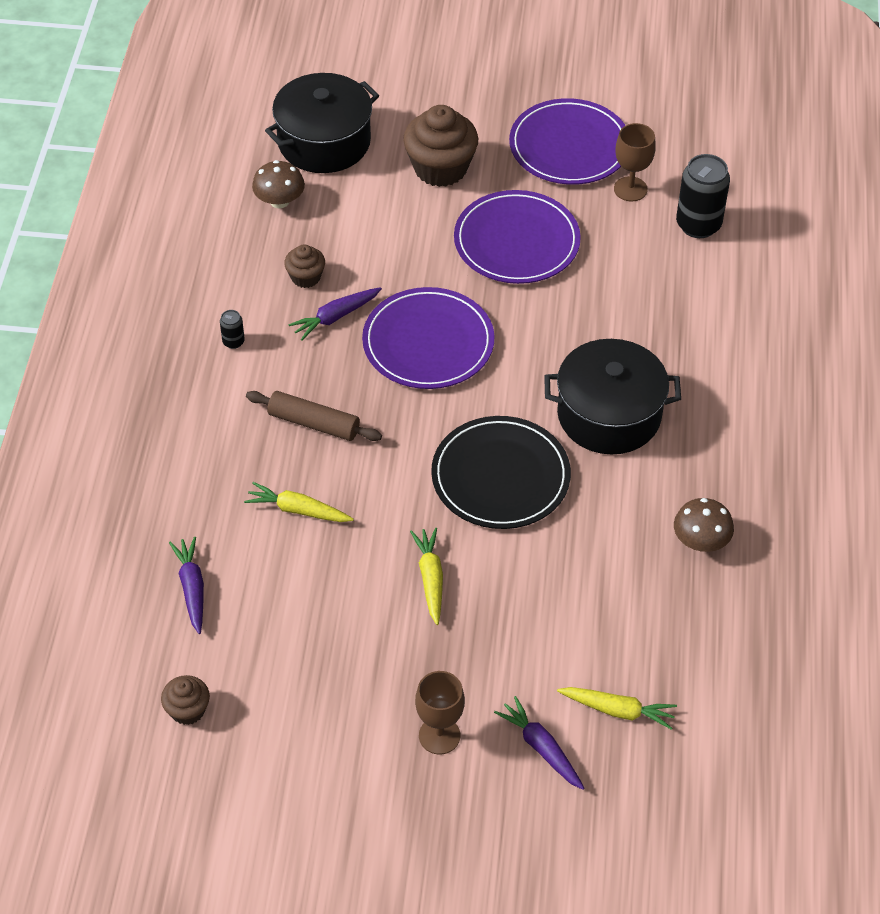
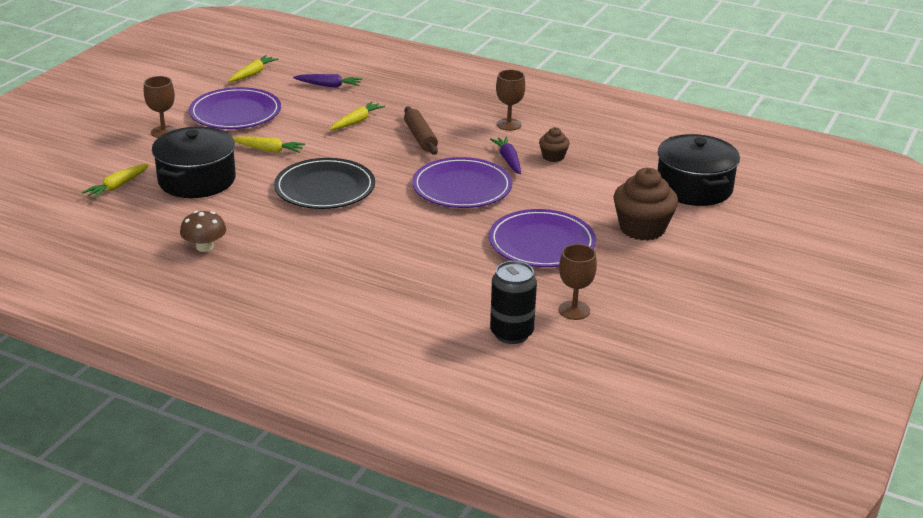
camera: 110 degrees right, 20 degrees down
brown cupcake [161,675,210,725] -> yellow carrot [229,55,278,82]
black can [220,310,245,349] -> brown goblet [496,70,525,131]
brown rolling pin [246,391,382,441] -> brown rolling pin turned 60 degrees counterclockwise [404,106,438,155]
brown mushroom [252,160,305,208] -> none
purple carrot [494,696,584,790] -> none
purple plate [509,98,626,185] -> purple plate moved to [189,87,281,129]
black pot [544,339,681,455] -> black pot moved to [152,126,236,198]

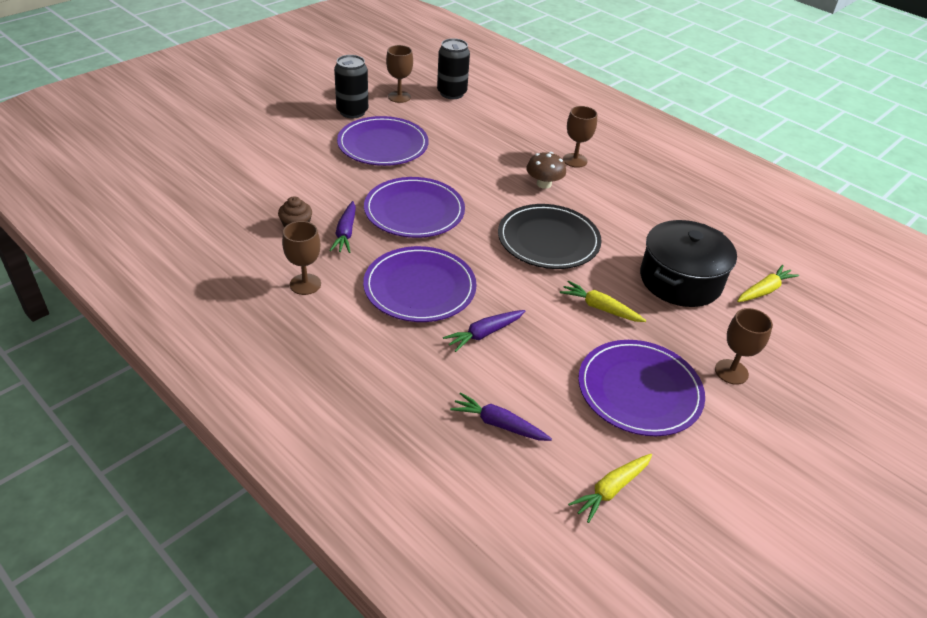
camera: 165 degrees left, 10 degrees up
brown mushroom [180,211,226,252] -> brown mushroom moved to [526,152,566,189]
yellow carrot [330,101,385,130] -> purple carrot [443,310,525,352]
brown rolling pin [404,106,438,155] -> purple plate [363,246,477,322]
brown cupcake [613,168,678,241] -> none
black pot [657,134,740,206] -> none
none -> black can [334,55,368,118]
none -> brown goblet [563,106,597,168]

